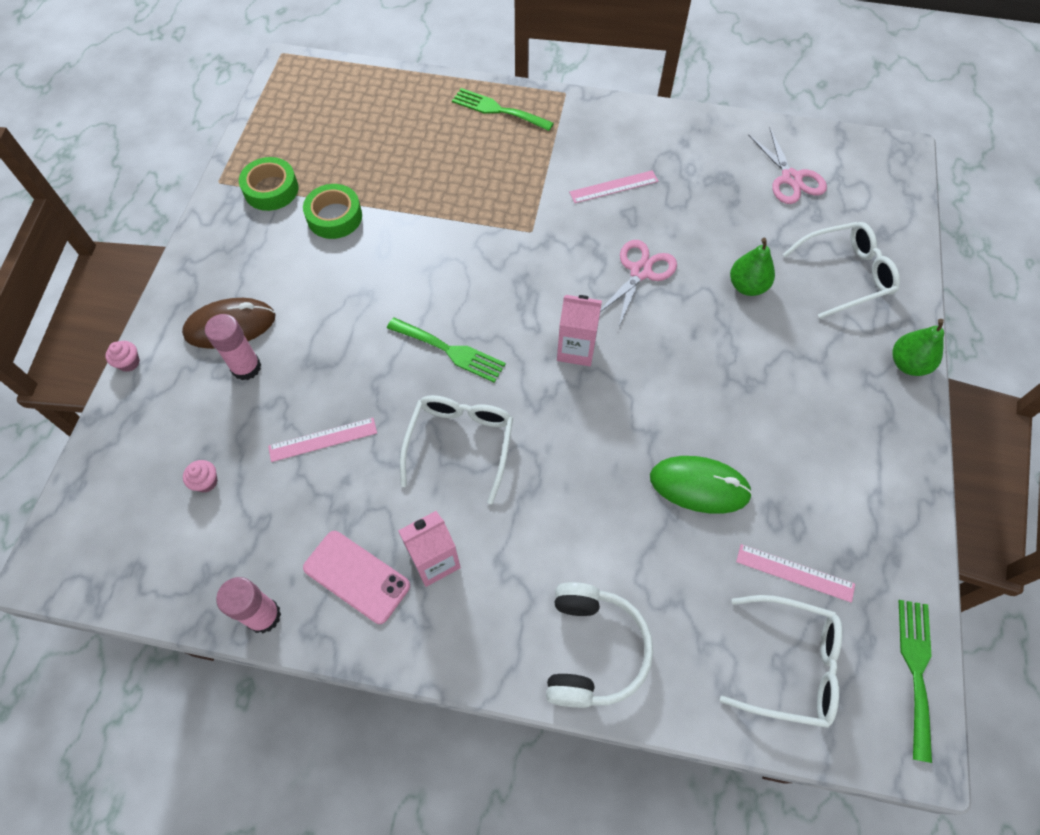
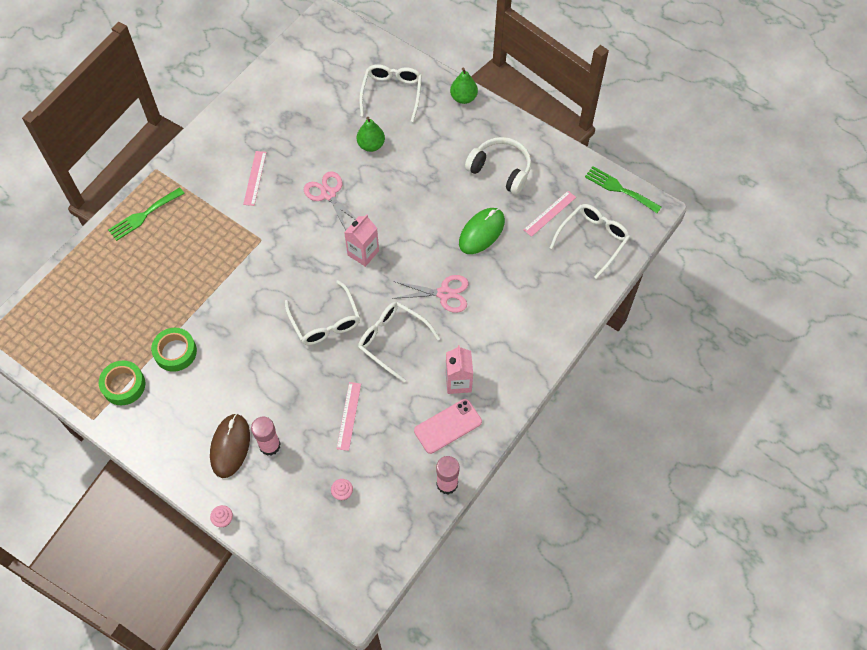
camera: 65 degrees left, 0 degrees up
green fork [387,318,506,383] -> white glasses [285,280,360,345]
white headphones [546,582,653,708] -> white headphones moved to [465,137,531,194]
pink scissors [748,127,827,204] -> pink scissors moved to [392,275,468,313]

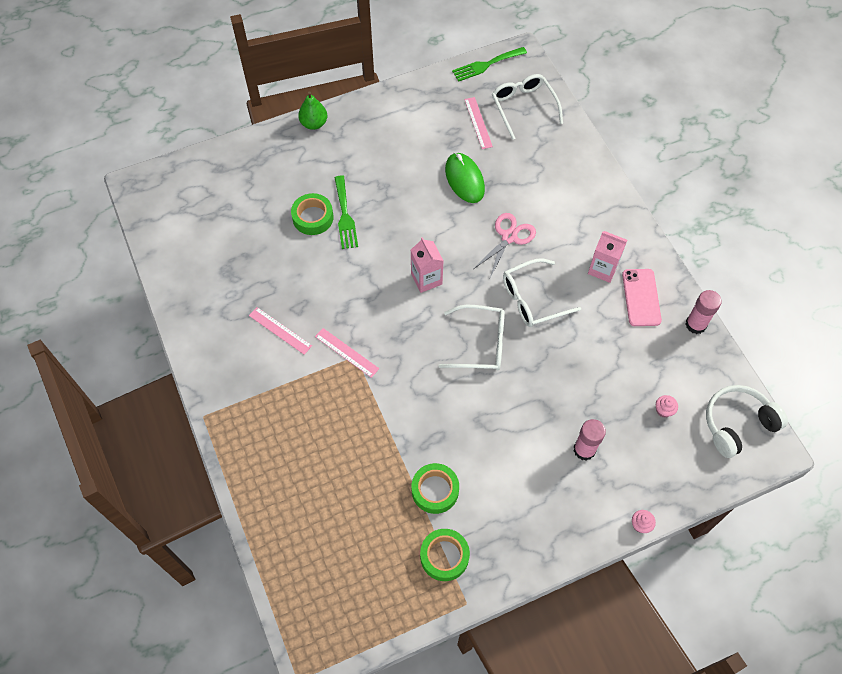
camera: 60 degrees left, 0 degrees up
green fork [108,187,185,241] -> green fork moved to [334,176,358,249]
brown mouse [210,413,250,478] -> none
pink scissors [304,171,356,230] -> none
pink ruler [337,382,361,451] -> pink ruler moved to [315,328,379,378]
green pear [357,117,385,152] -> green tape [291,193,333,235]
white glasses [359,64,422,122] -> none
white headphones [465,137,531,194] -> white headphones moved to [706,385,788,458]

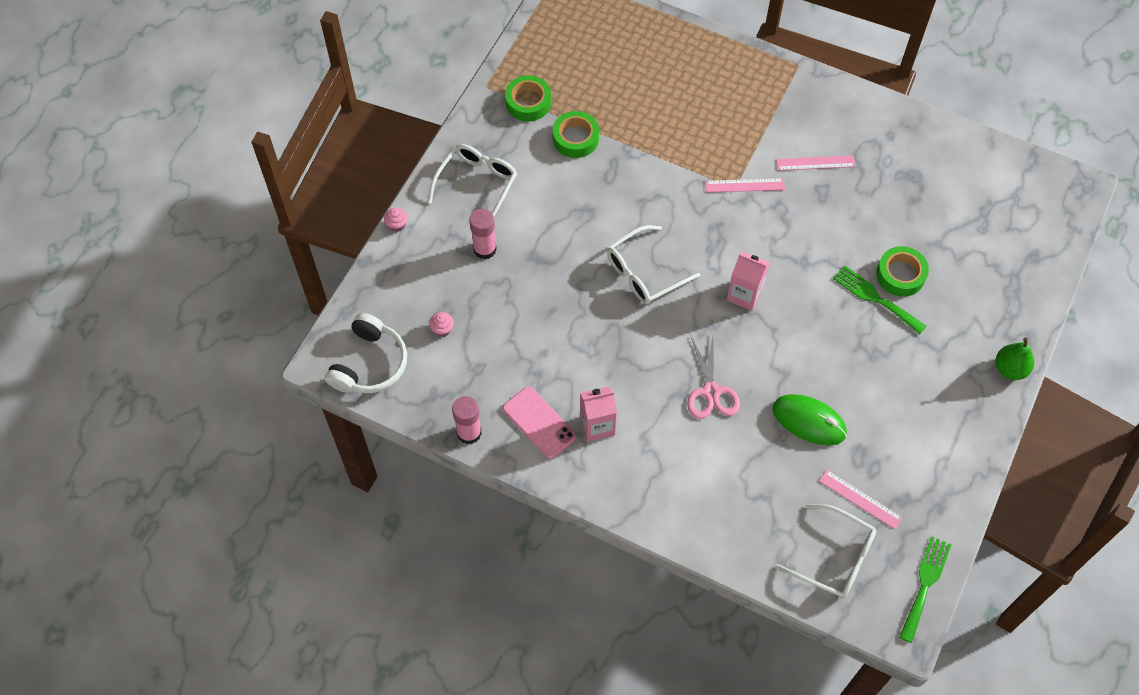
camera: 140 degrees right, 0 degrees up
white glasses [503,258,582,327] -> white glasses moved to [427,144,517,216]

